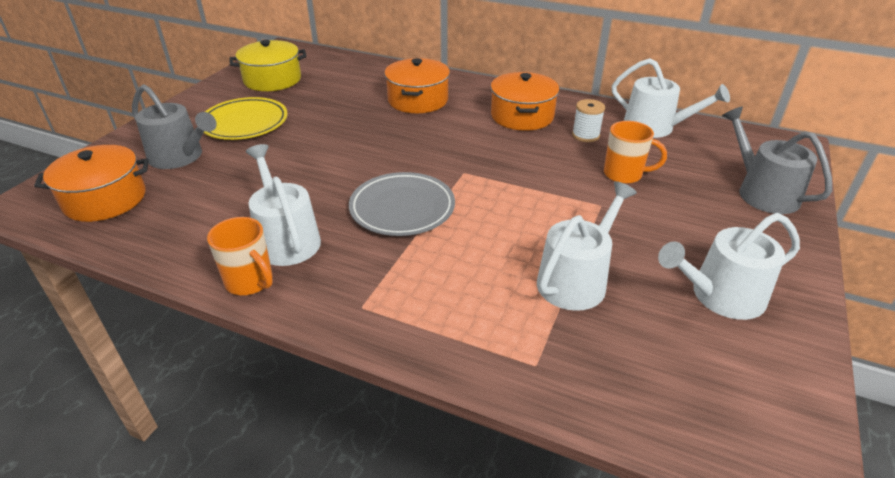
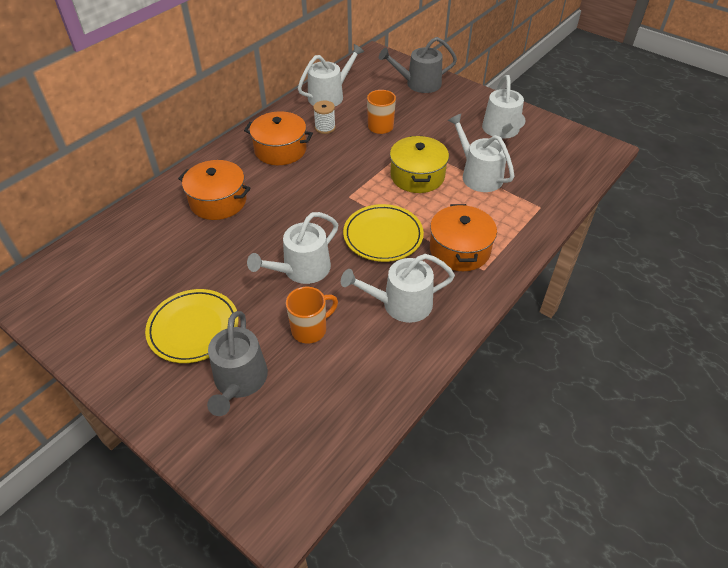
camera: 75 degrees left, 10 degrees up
orange pot [34,145,149,222] -> orange pot moved to [430,204,497,271]
grey watering can [132,84,217,169] -> grey watering can turned 135 degrees clockwise [207,311,268,416]
orange mug [207,217,273,295] -> orange mug moved to [286,287,338,344]
yellow pot [230,40,307,91] -> yellow pot moved to [390,136,449,193]
grey plate [349,172,455,236] -> yellow plate [343,204,424,262]
none -> white watering can [247,212,338,284]

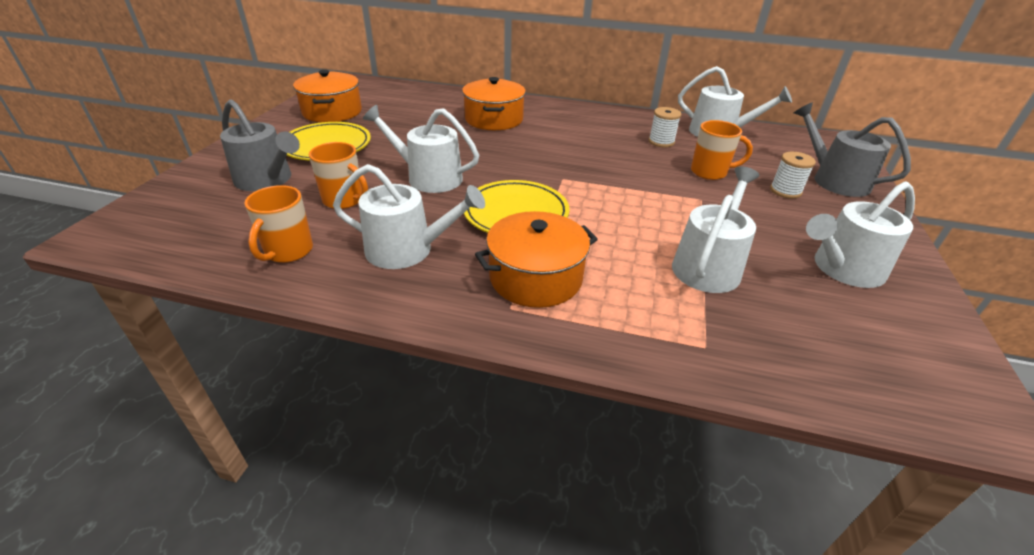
camera: 65 degrees right, 10 degrees down
grey watering can [207,311,268,416] -> grey watering can turned 120 degrees counterclockwise [220,100,300,191]
orange pot [244,111,313,165] -> orange pot moved to [293,70,362,122]
white watering can [341,254,455,323] -> white watering can turned 135 degrees clockwise [333,164,485,269]
yellow pot [390,136,449,193] -> none
none -> orange mug [244,185,313,263]
none -> white spool [770,152,816,199]

